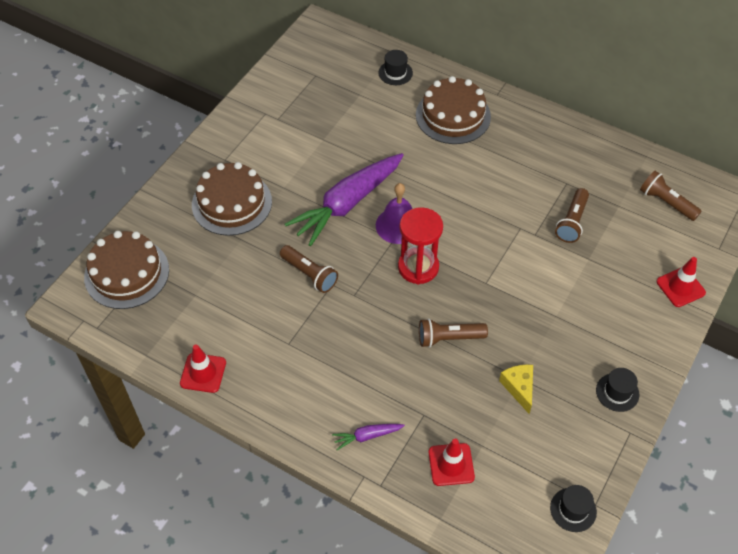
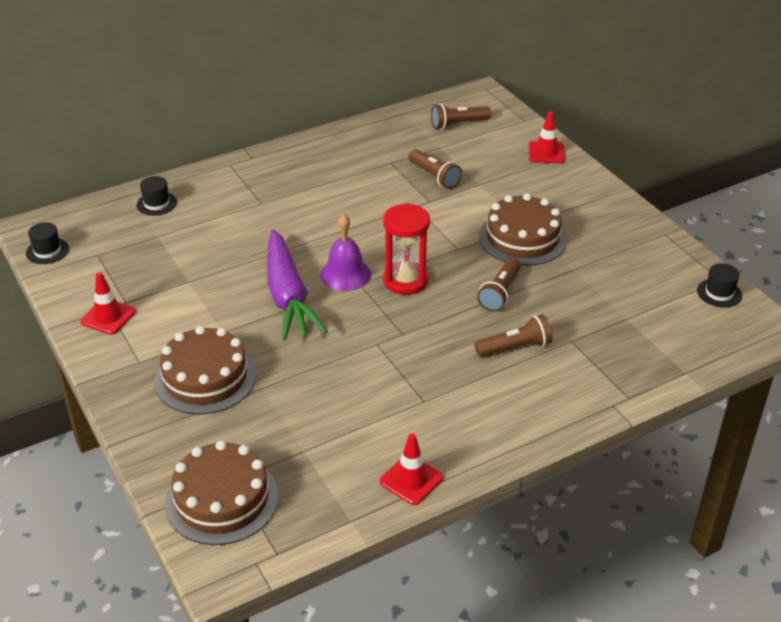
camera: 60 degrees left, 15 degrees down
brown flashlight [280,245,338,293] -> brown flashlight moved to [475,314,553,357]
purple carrot [332,424,405,450] -> none
brown cake [416,76,491,144] -> brown cake moved to [479,193,567,266]
red traffic cone [428,439,475,486] -> red traffic cone moved to [80,272,136,335]
yellow cheese [499,364,533,414] -> none
black hat [596,368,640,412] -> black hat moved to [26,222,69,264]

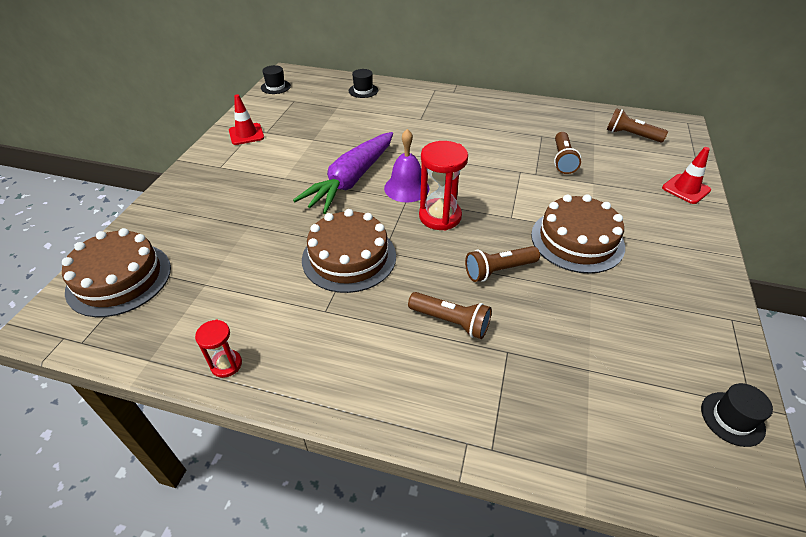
camera: 45 degrees right, 5 degrees up
brown cake [154,326,256,415] -> brown cake moved to [302,209,396,293]
red traffic cone [380,433,443,505] -> red hourglass [195,320,242,378]

